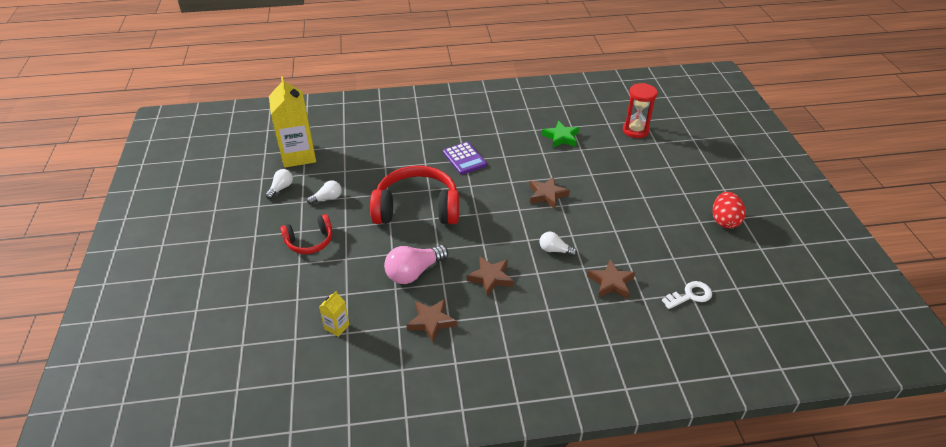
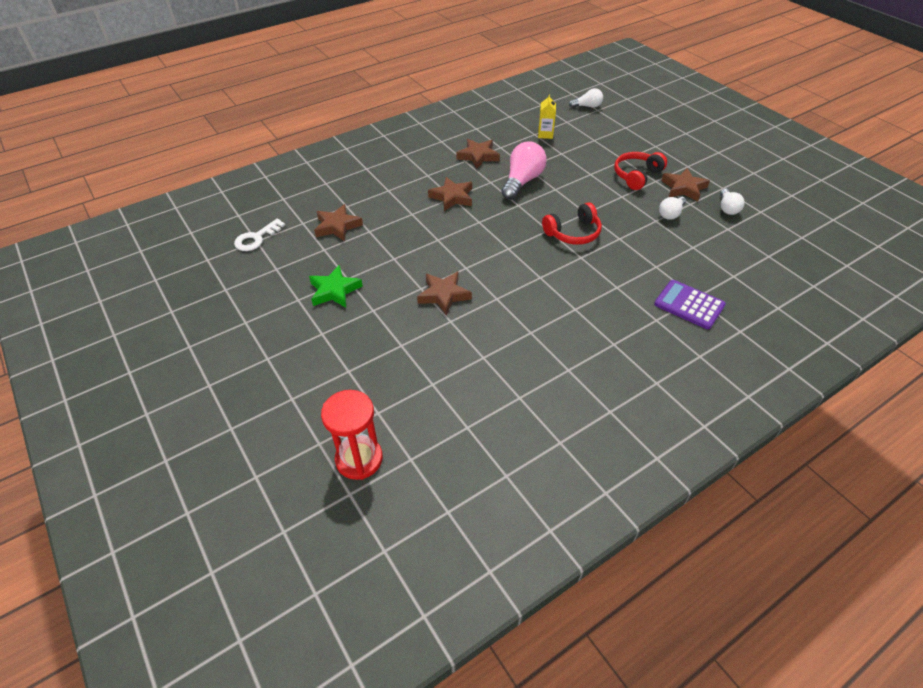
camera: 155 degrees right, 5 degrees up
yellow carton [269,76,316,168] -> none
red headphones [370,166,459,224] -> red headphones [542,202,602,245], size x0.55
purple calculator [443,142,487,175] -> purple calculator moved to [654,280,726,329]
white light bulb [540,232,577,257] -> white light bulb moved to [569,88,603,108]
green star [542,121,579,148] -> green star moved to [309,265,363,308]
red egg [713,192,746,229] -> none
none -> brown star [661,168,710,202]

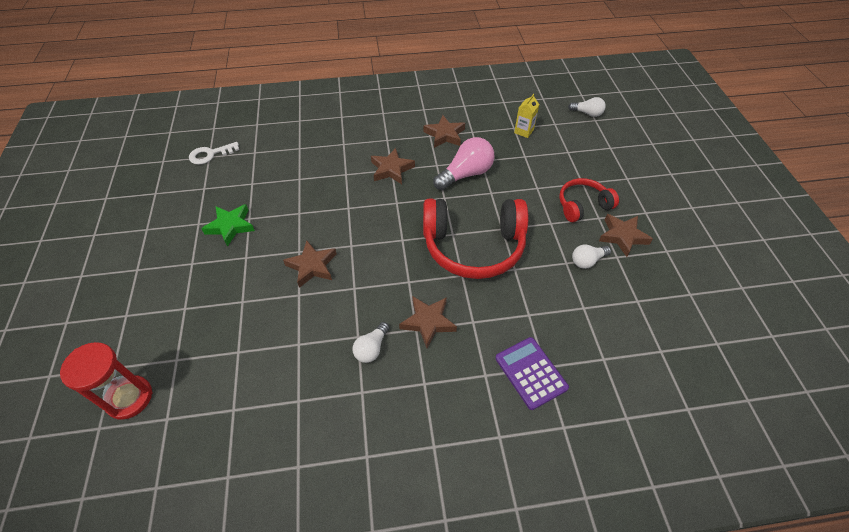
camera: 25 degrees right, 5 degrees up
brown star [314,204,363,242] -> brown star moved to [399,296,457,348]
red headphones [542,202,602,245] -> red headphones [423,199,528,279], size x1.83
white light bulb [720,189,745,215] -> white light bulb moved to [353,322,389,363]

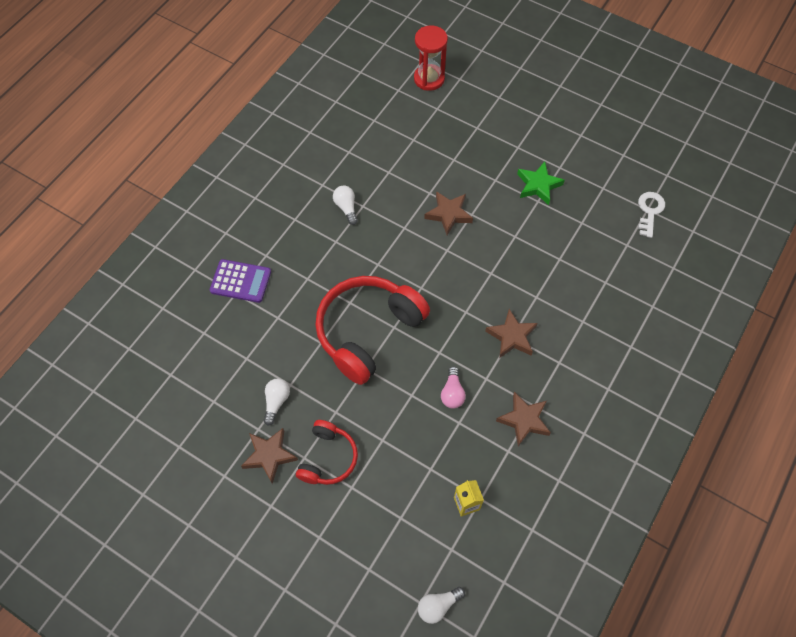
camera: 130 degrees right, 10 degrees up
brown star [399,296,457,348] -> none
pink light bulb [433,137,494,190] -> pink light bulb [441,366,466,409], size x0.57

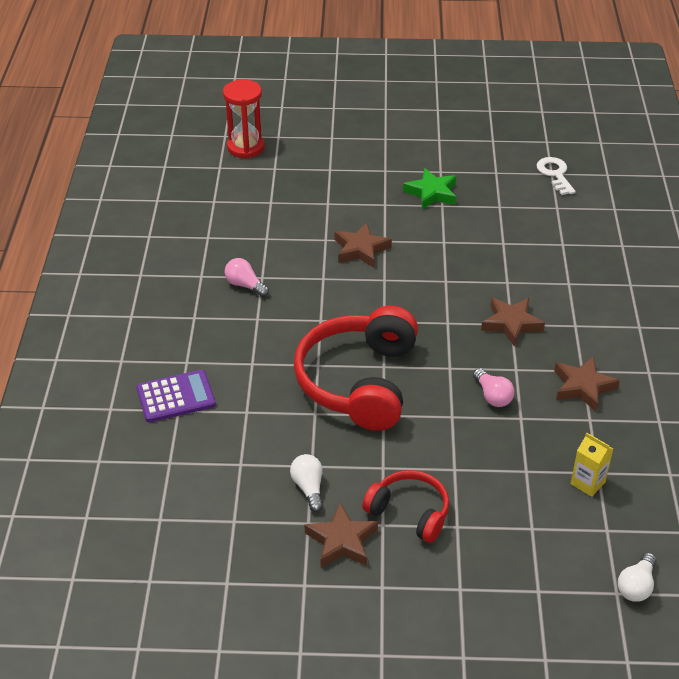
camera: 30 degrees left, 20 degrees down
red headphones [296,420,358,485] -> red headphones turned 45 degrees counterclockwise [362,470,449,543]
white light bulb [333,185,358,225] -> pink light bulb [225,258,269,297]

